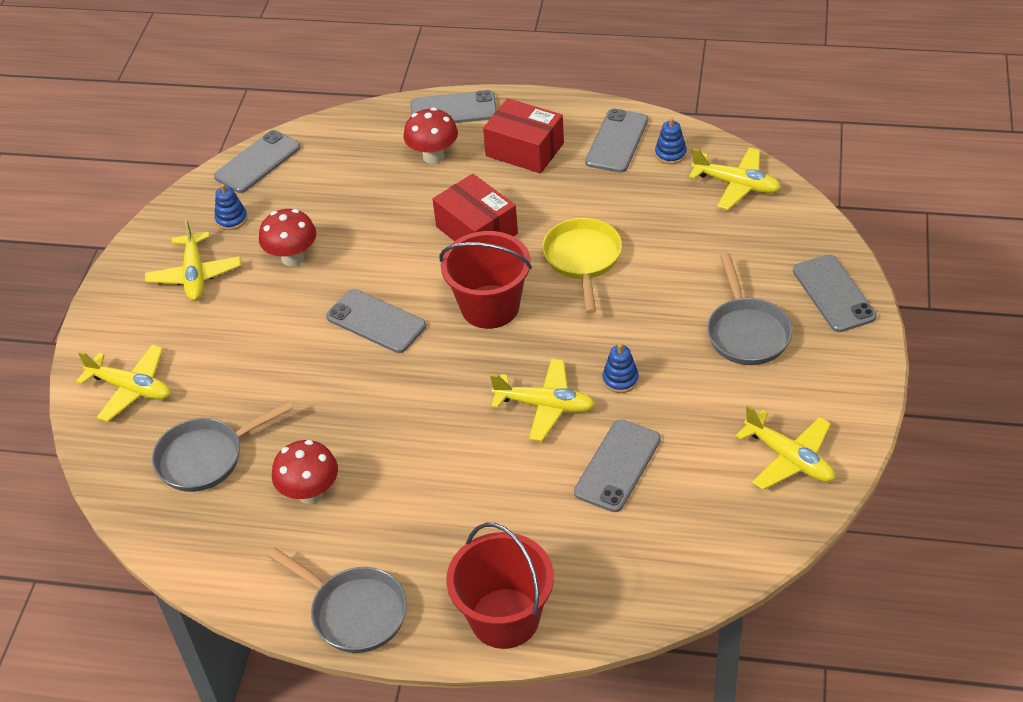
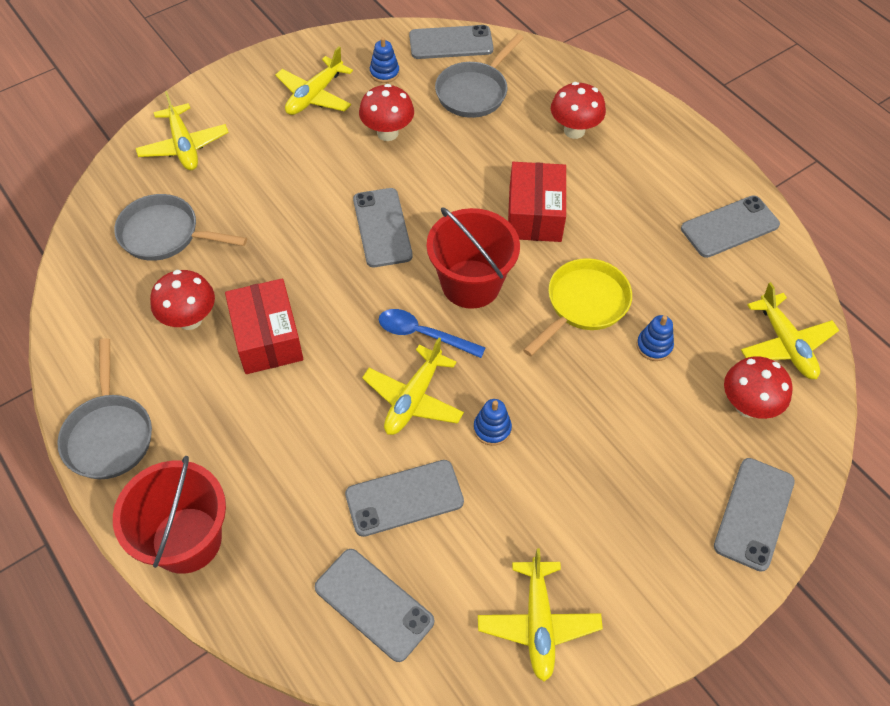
camera: 40 degrees right, 10 degrees up
grey phone [410,90,497,123] -> grey phone moved to [315,549,434,662]
red box [483,98,564,173] -> red box moved to [225,278,303,374]
yellow plane [490,359,595,441] -> yellow plane turned 60 degrees clockwise [362,338,464,435]
blue stacking toy [655,118,687,164] -> blue stacking toy moved to [637,315,674,361]
grey pan [707,253,793,365] -> grey pan moved to [435,34,524,118]
none -> blue spoon [379,309,486,358]
none -> red mushroom [724,356,793,419]

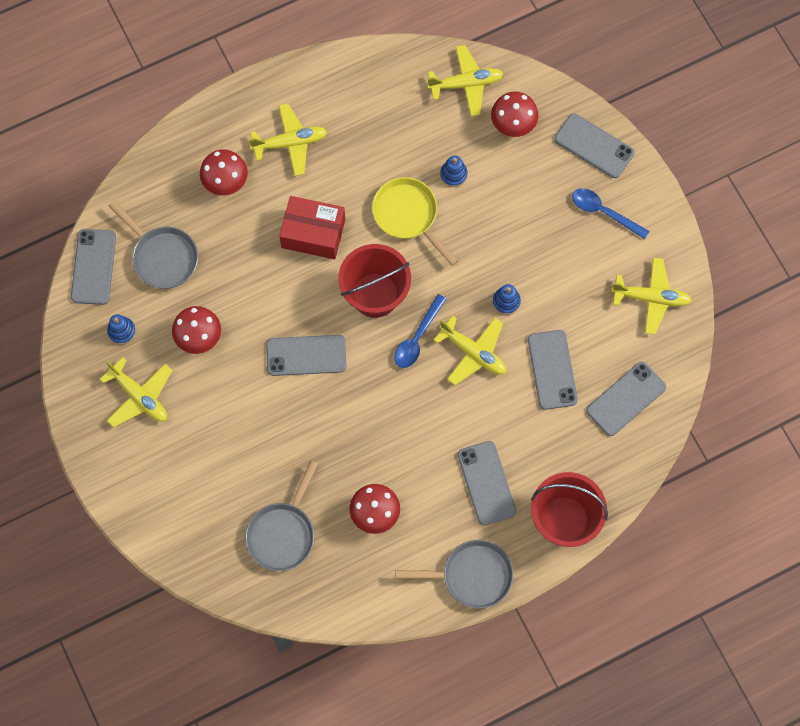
camera: 80 degrees left, 15 degrees up
yellow plane [136,91,229,170] -> yellow plane moved to [249,103,327,176]
red box [225,278,303,374] -> none
grey phone [681,196,780,258] -> grey phone moved to [458,441,516,525]
none -> blue spoon [572,188,649,239]

